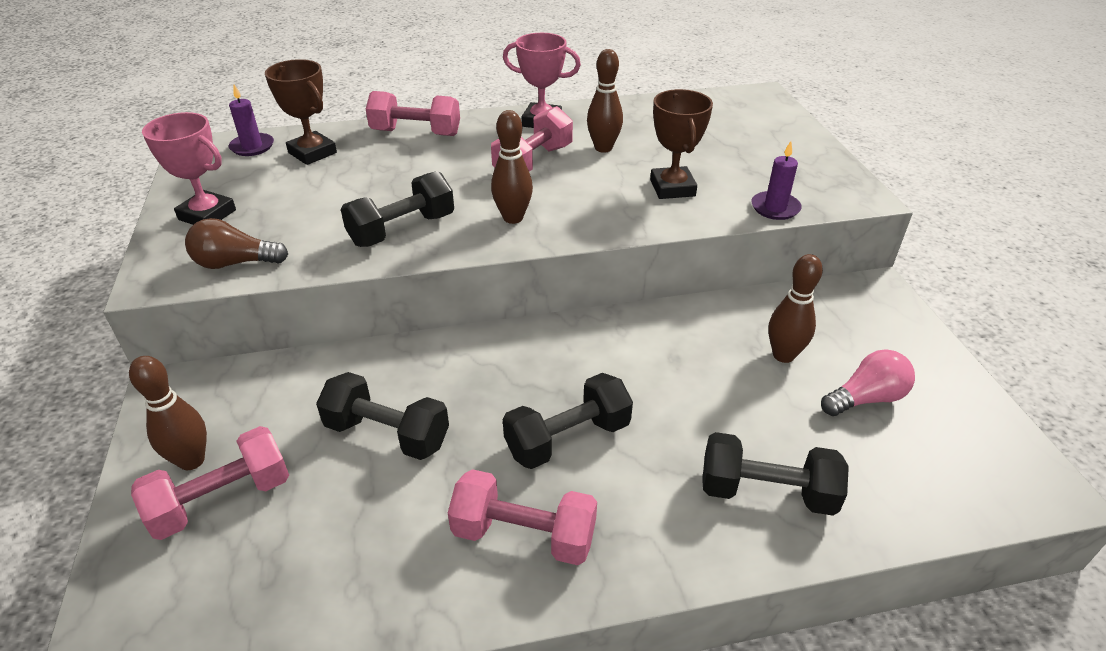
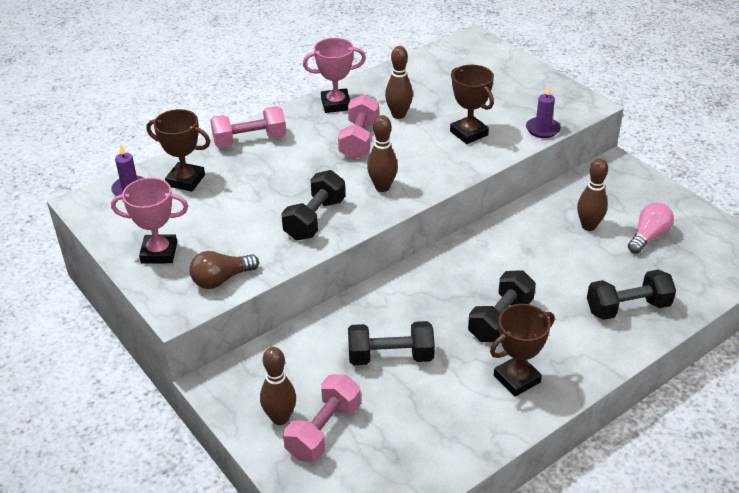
camera: 25 degrees left, 0 degrees up
pink dumbbell [448,469,597,565] -> brown trophy [490,304,555,397]

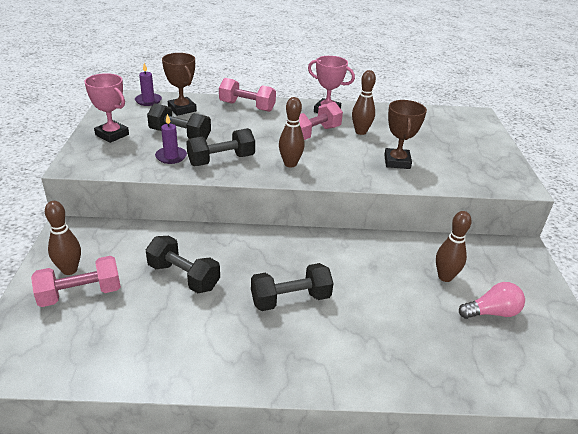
camera: 35 degrees right, 5 degrees down
brown light bulb [190,251,259,289] -> none
brown trophy [490,304,555,397] -> none
purple candle [526,85,561,138] -> purple candle moved to [155,114,187,164]
black dumbbell [587,269,676,320] -> black dumbbell moved to [147,103,211,139]

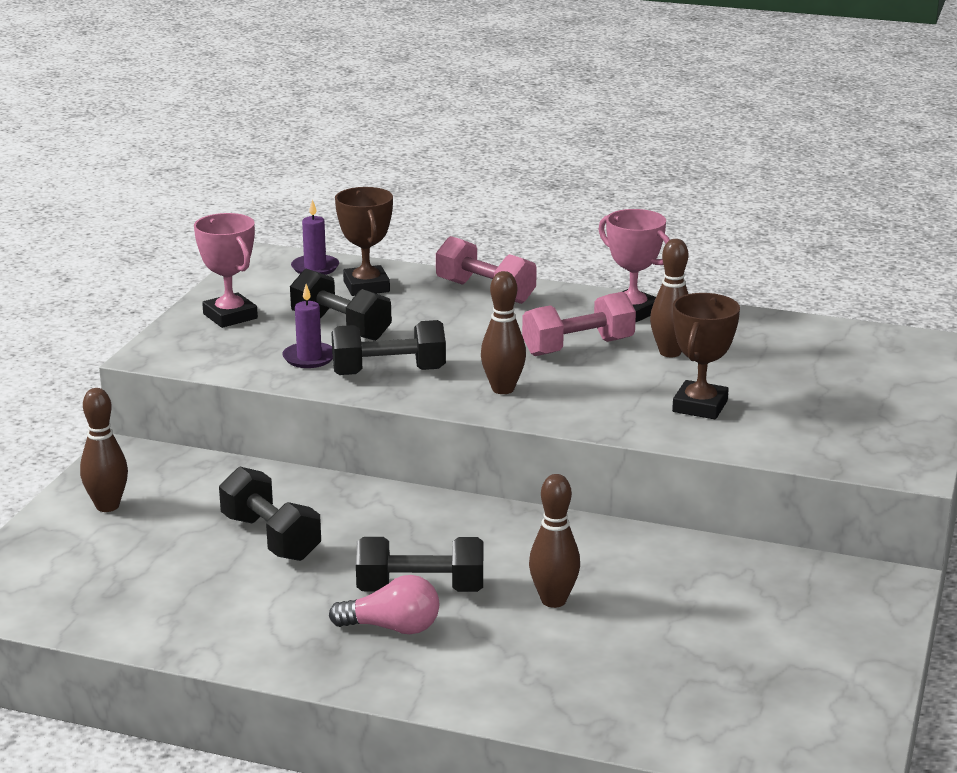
camera: 20 degrees right, 10 degrees down
pink dumbbell [31,256,121,307] -> none
brown bowling pin [436,211,472,282] -> brown bowling pin moved to [529,474,580,608]
pink light bulb [459,282,525,319] -> pink light bulb moved to [329,575,439,634]

